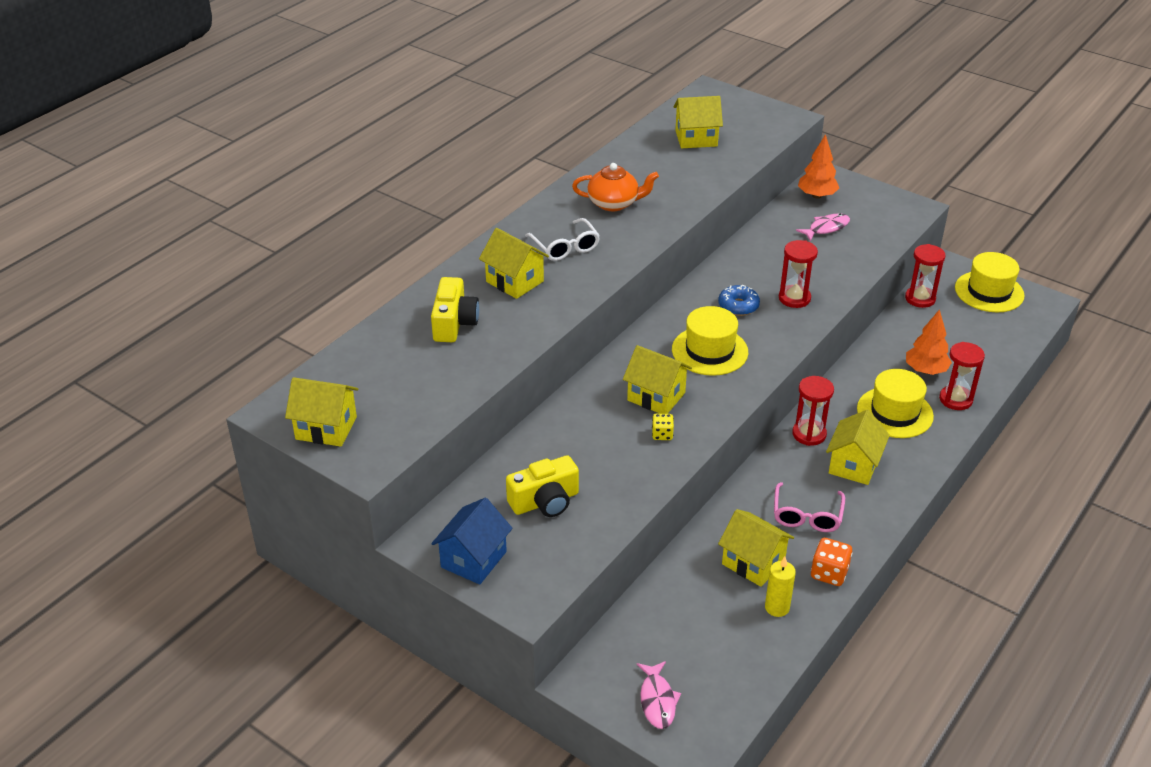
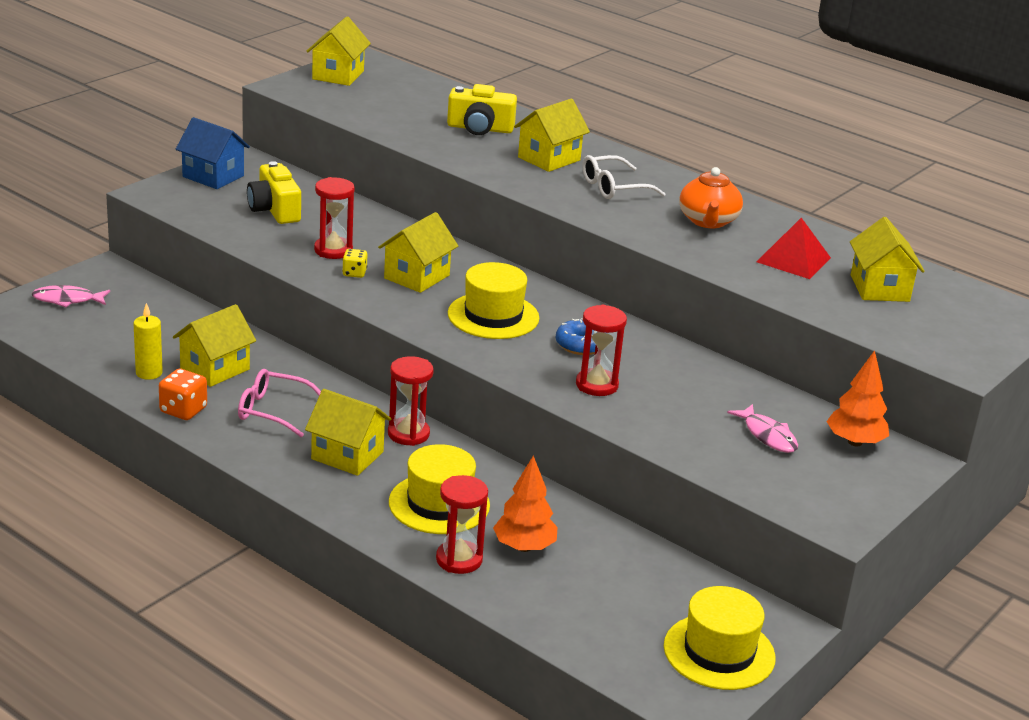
camera: 90 degrees right, 10 degrees down
red hourglass [905,244,945,308] -> red hourglass moved to [314,177,355,259]
none -> red pyramid [757,218,831,279]

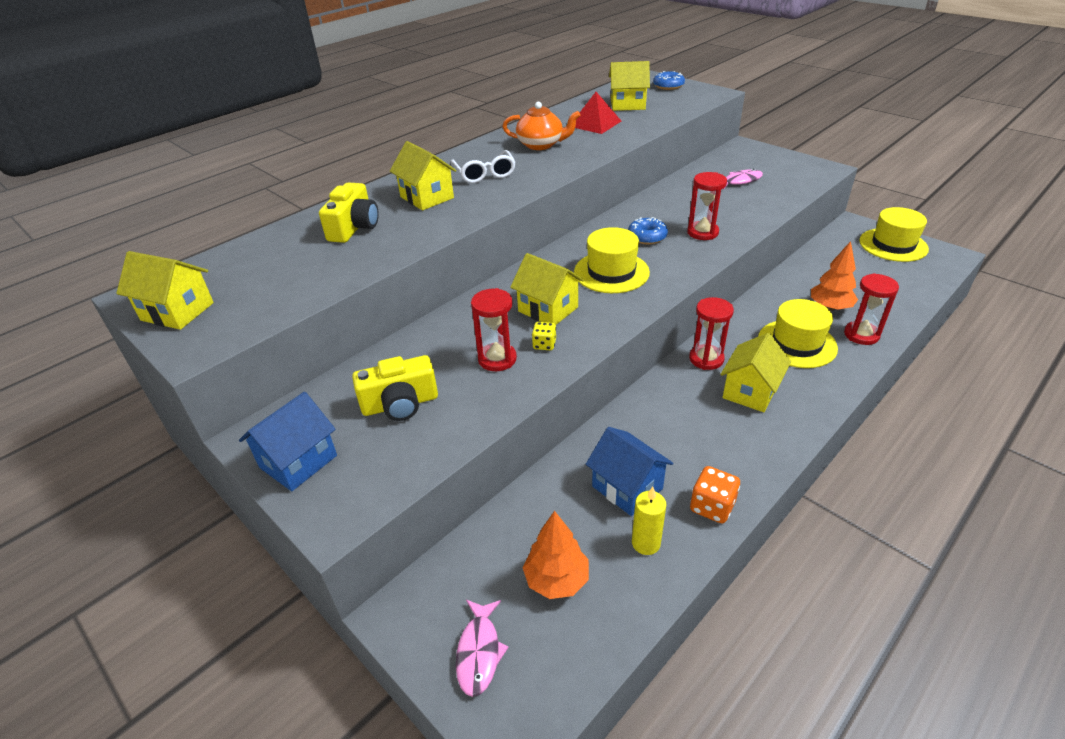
camera: 80 degrees left, 10 degrees up
yellow house [173,304,256,387] -> blue house [586,427,673,516]
pink glasses [238,369,321,437] -> none
orange tree [826,350,889,446] -> orange tree moved to [523,511,589,599]
none -> blue donut [653,71,685,90]

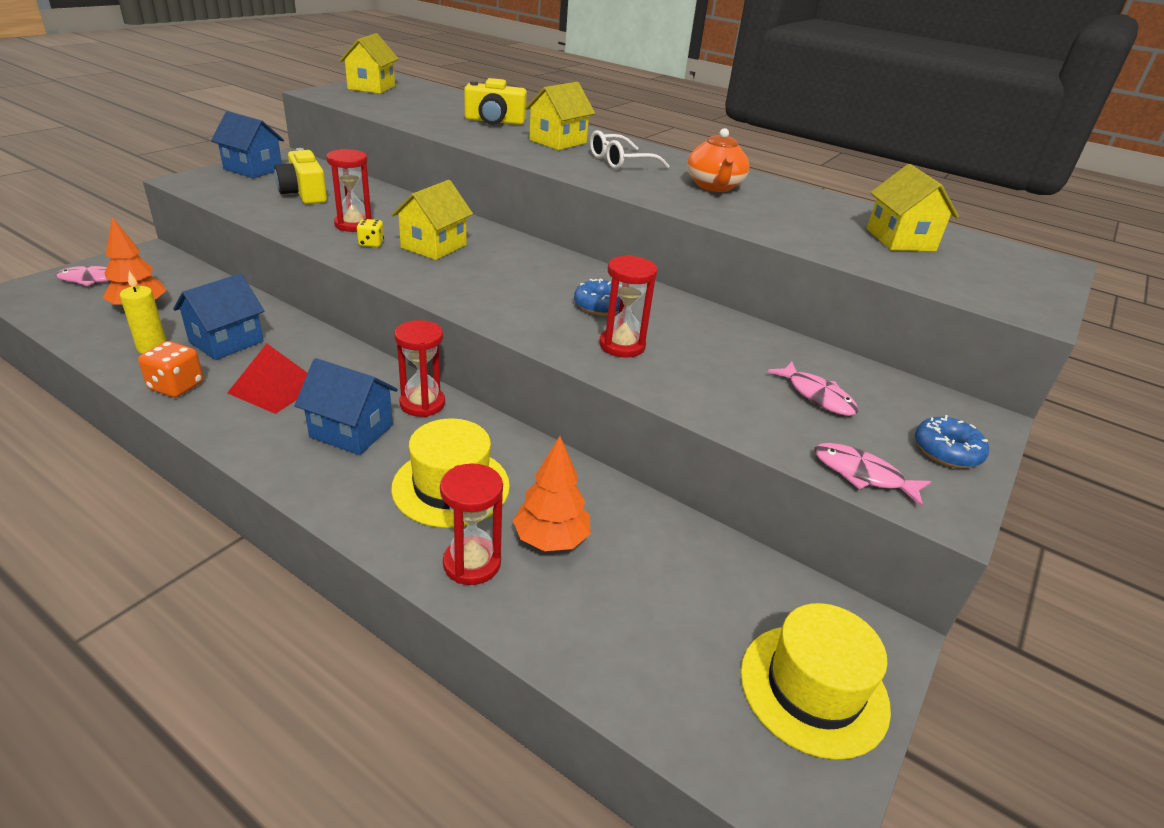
camera: 75 degrees right, 5 degrees down
yellow hat [574,227,650,293] -> none
red pyramid [575,92,621,134] -> red pyramid moved to [227,344,308,414]
blue donut [653,71,685,90] -> blue donut moved to [915,415,989,468]
yellow house [720,333,791,412] -> blue house [295,358,398,455]
none -> pink fish [814,443,931,507]

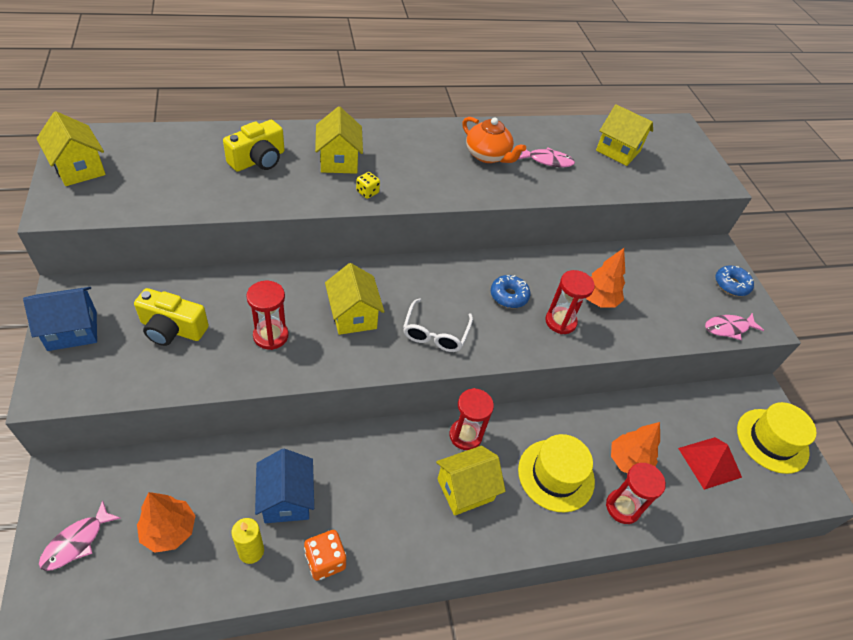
camera: 50 degrees left, 15 degrees up
red pyramid [227,344,308,414] -> red pyramid moved to [678,437,742,490]
blue house [295,358,398,455] -> yellow house [436,446,506,516]
yellow dice [357,219,384,247] -> yellow dice moved to [356,172,380,199]
white glasses [590,130,669,169] -> white glasses moved to [403,298,473,352]
pink fish [768,362,858,416] -> pink fish moved to [519,148,575,167]
none -> orange tree [586,248,625,308]

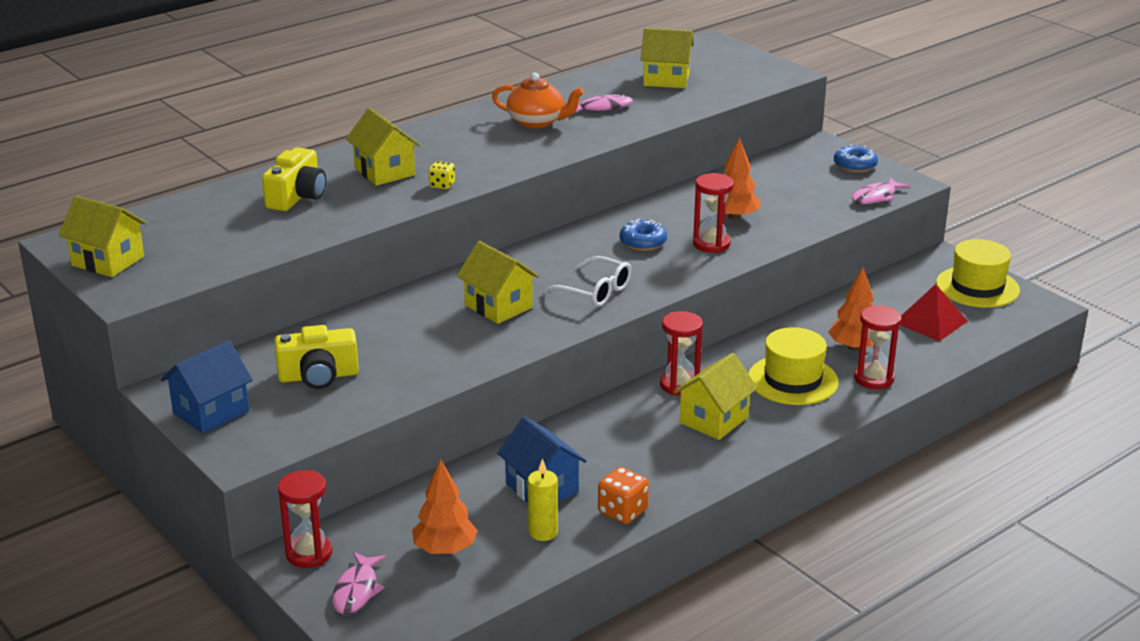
camera: 20 degrees left, 20 degrees down
red hourglass [246,281,289,350] -> red hourglass moved to [278,470,332,568]
white glasses [403,298,473,352] -> white glasses turned 45 degrees counterclockwise [541,256,632,307]

